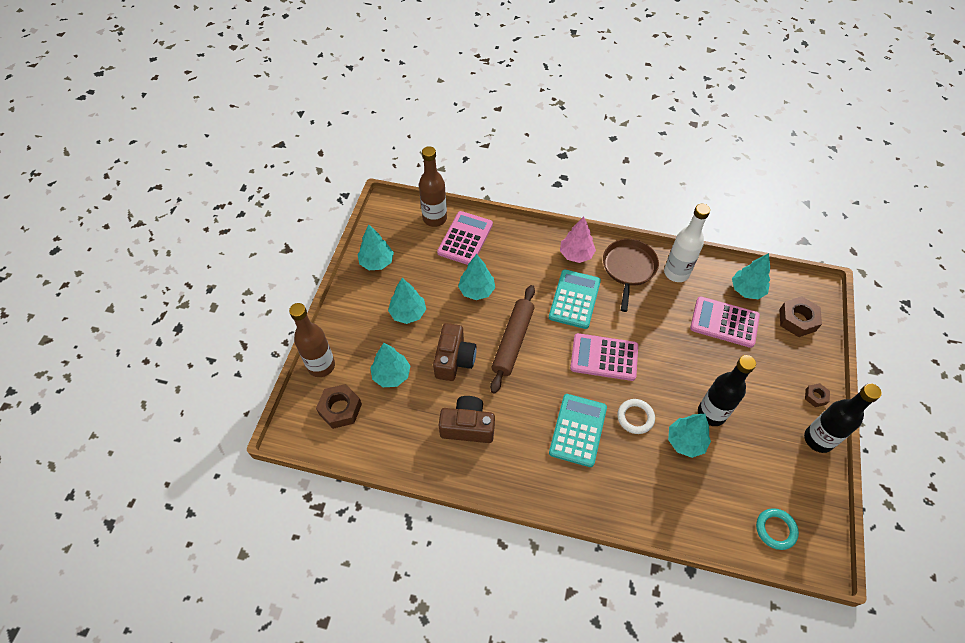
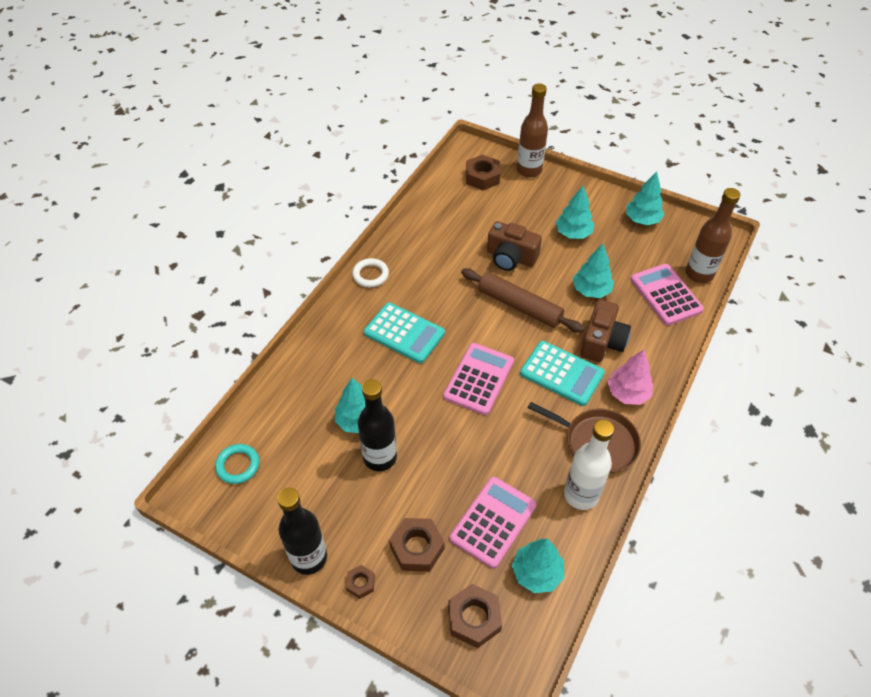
camera: 105 degrees right, 5 degrees down
turquoise tree [370,343,410,387] -> none
pink calculator [437,211,493,265] -> pink calculator turned 150 degrees counterclockwise [631,264,704,325]
brown camera [439,396,495,443] -> brown camera moved to [580,300,631,362]
white ring [617,399,655,434] -> white ring moved to [352,258,389,287]
none -> brown nut [389,518,445,572]

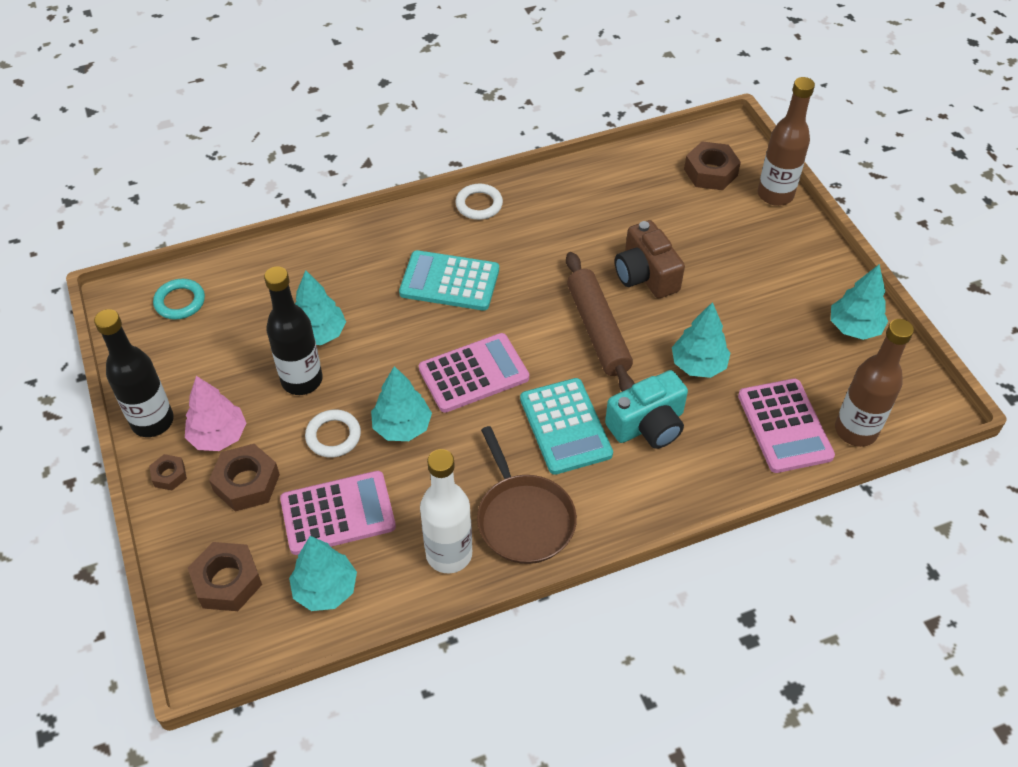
camera: 40 degrees right, 0 degrees up
turquoise calculator [364,302,445,363] -> turquoise calculator turned 120 degrees clockwise [399,250,499,310]
turquoise tree [555,186,594,239] -> turquoise tree moved to [371,366,432,441]
brown camera [580,300,631,362] -> turquoise camera [605,370,688,449]
pink tree [607,349,653,405] -> pink tree moved to [185,376,246,451]
pink calculator [631,264,704,325] -> pink calculator turned 150 degrees clockwise [738,378,835,473]
none -> white ring [305,409,361,458]

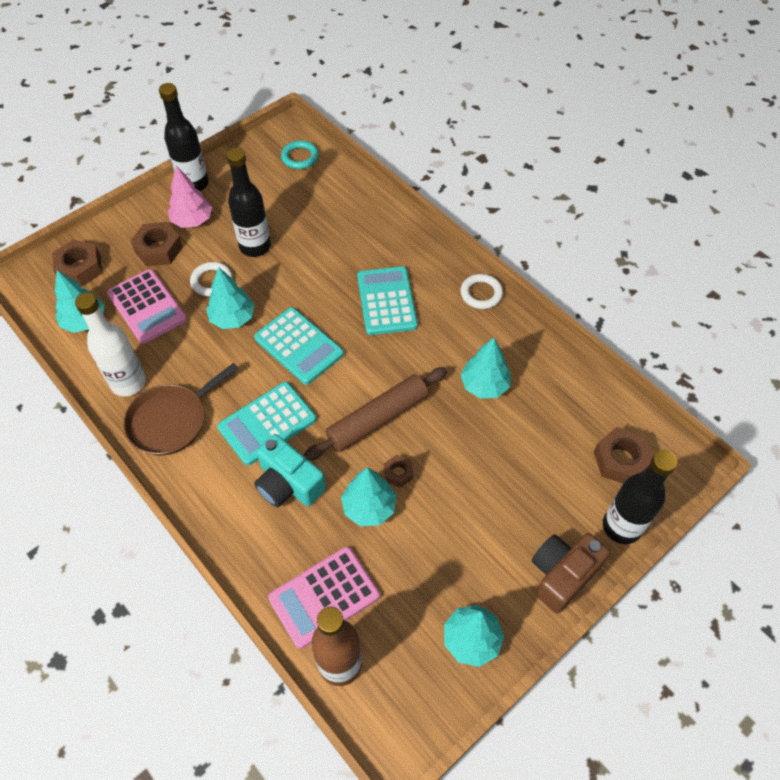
camera: 70 degrees right, 5 degrees up
brown nut [149,454,187,490] -> brown nut moved to [384,455,413,488]
turquoise tree [295,270,346,345] -> turquoise tree moved to [460,337,511,399]
pink calculator [419,333,529,413] -> turquoise calculator [254,307,344,385]
brown camera [615,220,685,299] -> brown camera moved to [532,533,610,613]
brown bottle [758,77,815,206] -> black bottle [603,450,677,544]

